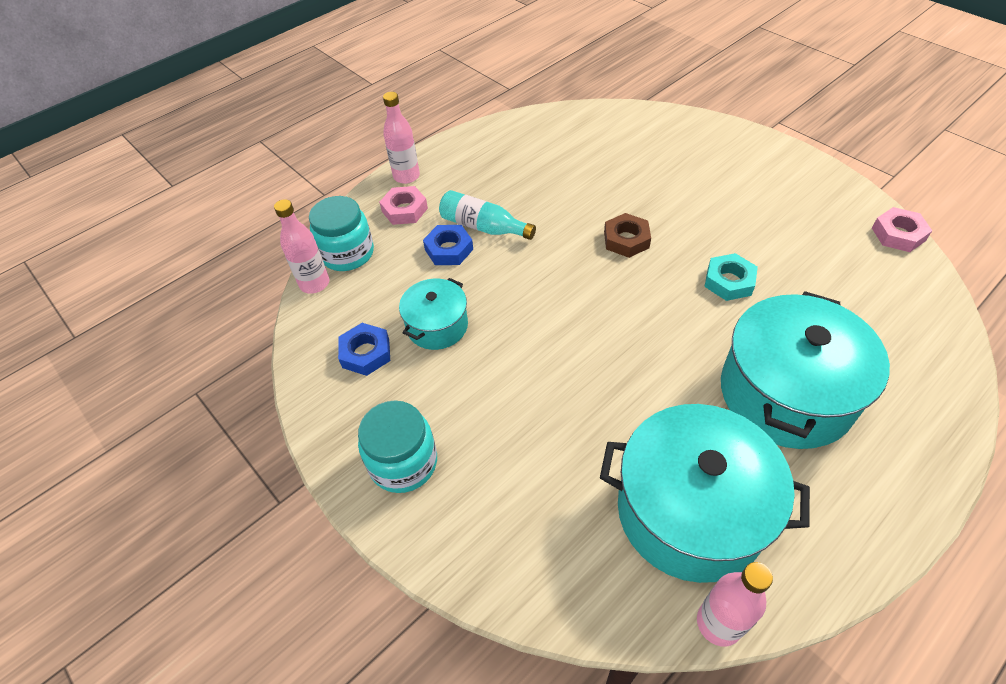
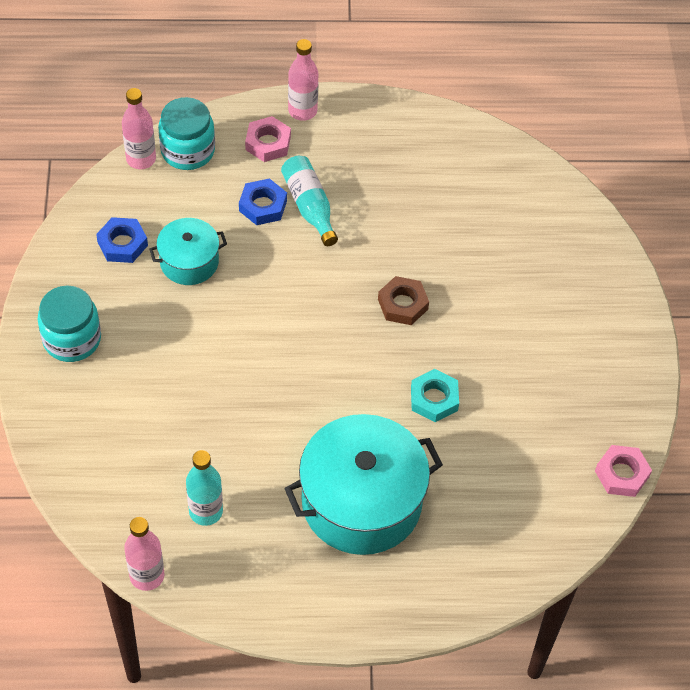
camera: 35 degrees right, 5 degrees up
turquoise pot [600,404,810,583] -> turquoise bottle [186,450,223,526]

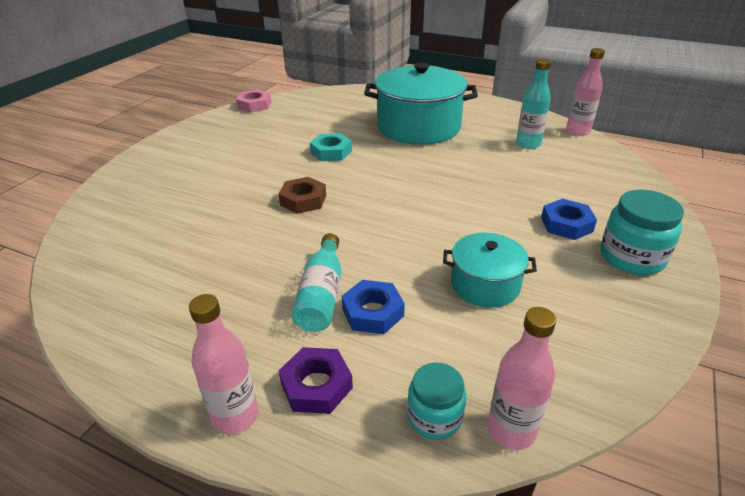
camera: 150 degrees left, 20 degrees down
blue nut [96,217,148,263] -> blue nut moved to [541,199,597,240]
turquoise jar [158,97,215,170] -> turquoise jar [407,362,466,440], size x0.64
pink nut [245,116,291,162] -> purple nut [279,347,353,414]

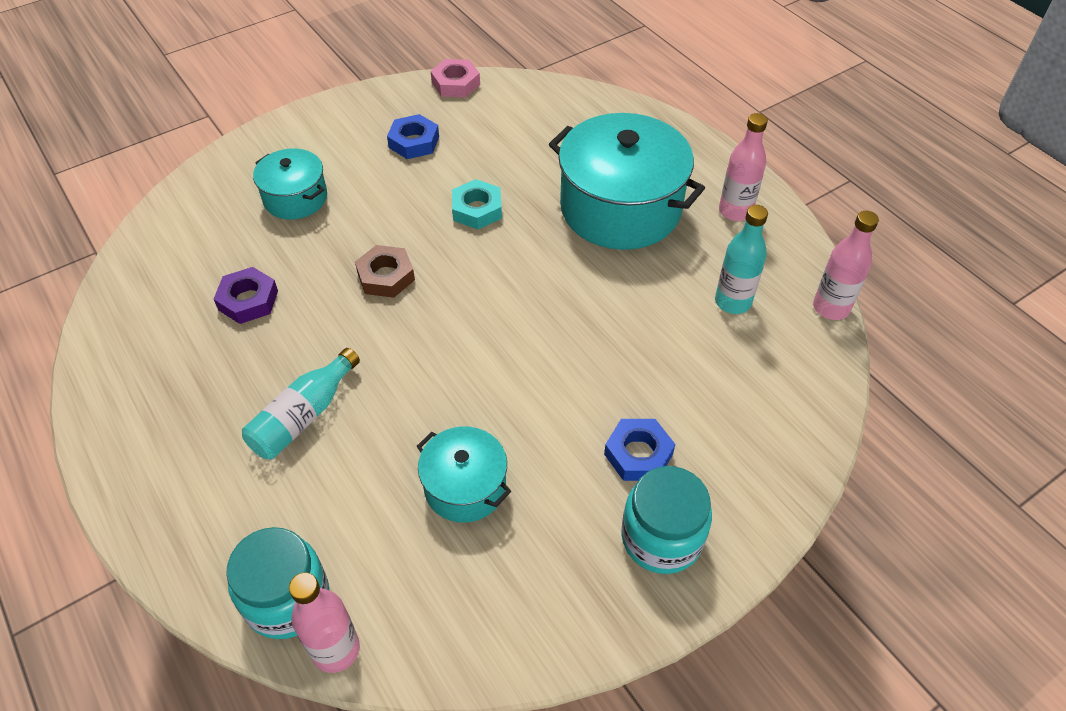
camera: 30 degrees right, 15 degrees up
pink bottle [189,294,259,434] -> pink bottle moved to [719,113,768,221]
purple nut [279,347,353,414] -> purple nut moved to [214,267,278,324]
blue nut [342,280,405,334] -> blue nut moved to [387,114,439,159]
turquoise jar [407,362,466,440] -> turquoise jar [226,527,329,639], size x1.56
none -> turquoise pot [253,149,327,219]

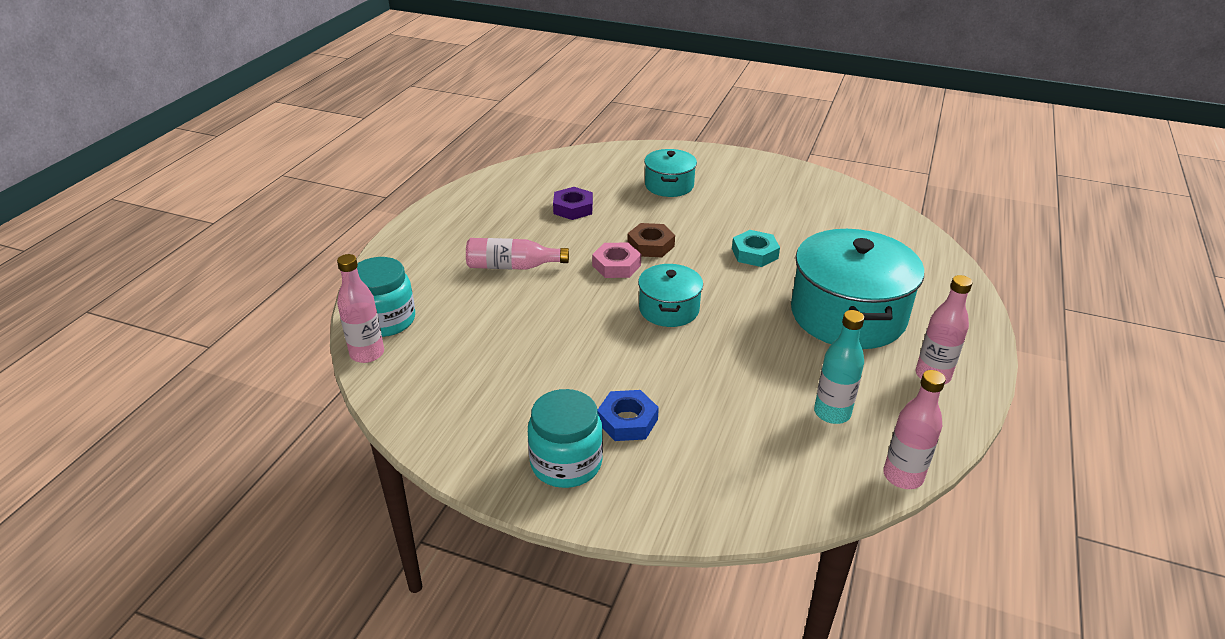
camera: 55 degrees right, 15 degrees down
turquoise bottle [242,348,360,459] -> pink bottle [466,238,569,270]
blue nut [387,114,439,159] -> none
turquoise pot [417,427,511,523] -> turquoise pot moved to [638,264,703,327]
pink nut [430,59,480,97] -> pink nut moved to [592,243,641,278]

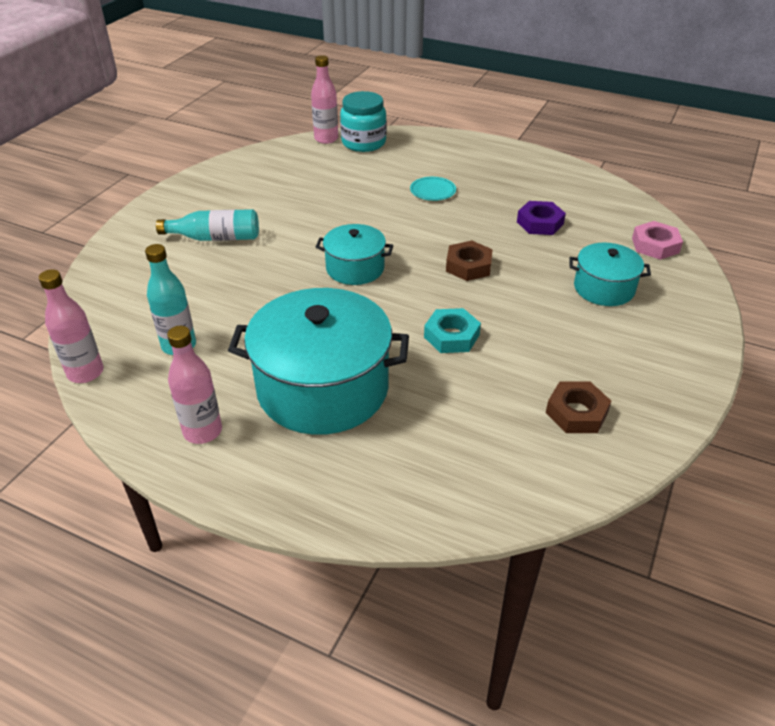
camera: 95 degrees right, 5 degrees up
pink bottle [466,238,569,270] -> turquoise plate [410,177,456,201]
turquoise jar [528,389,603,488] -> none
pink nut [592,243,641,278] -> pink nut moved to [632,221,683,260]
blue nut [598,390,659,441] -> turquoise bottle [156,209,259,241]
none -> brown nut [546,382,611,433]

